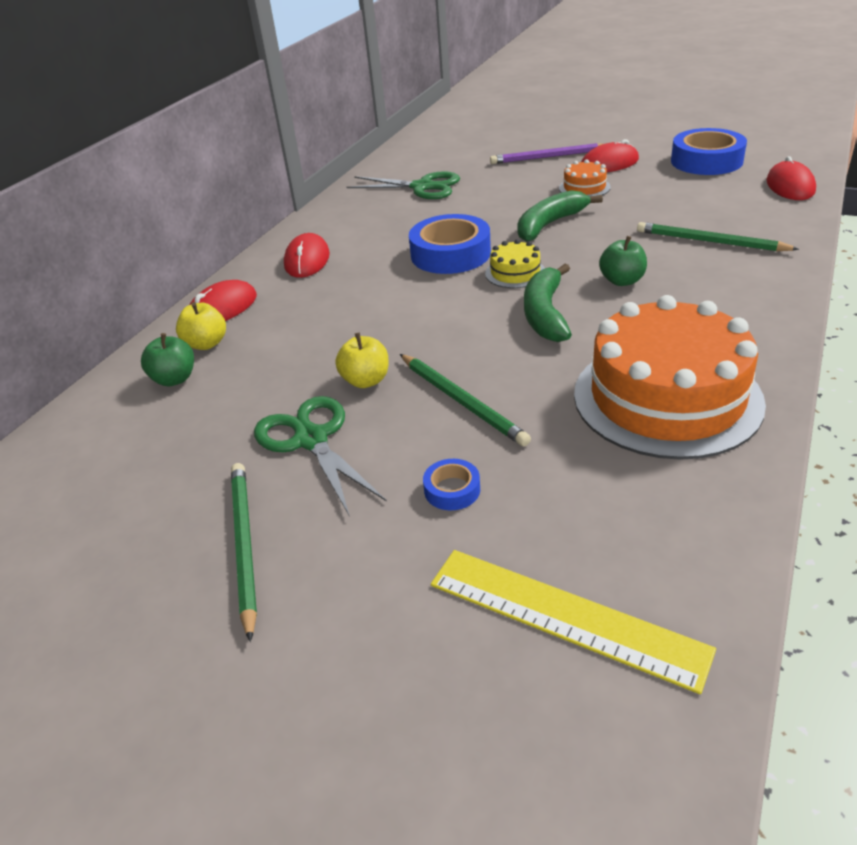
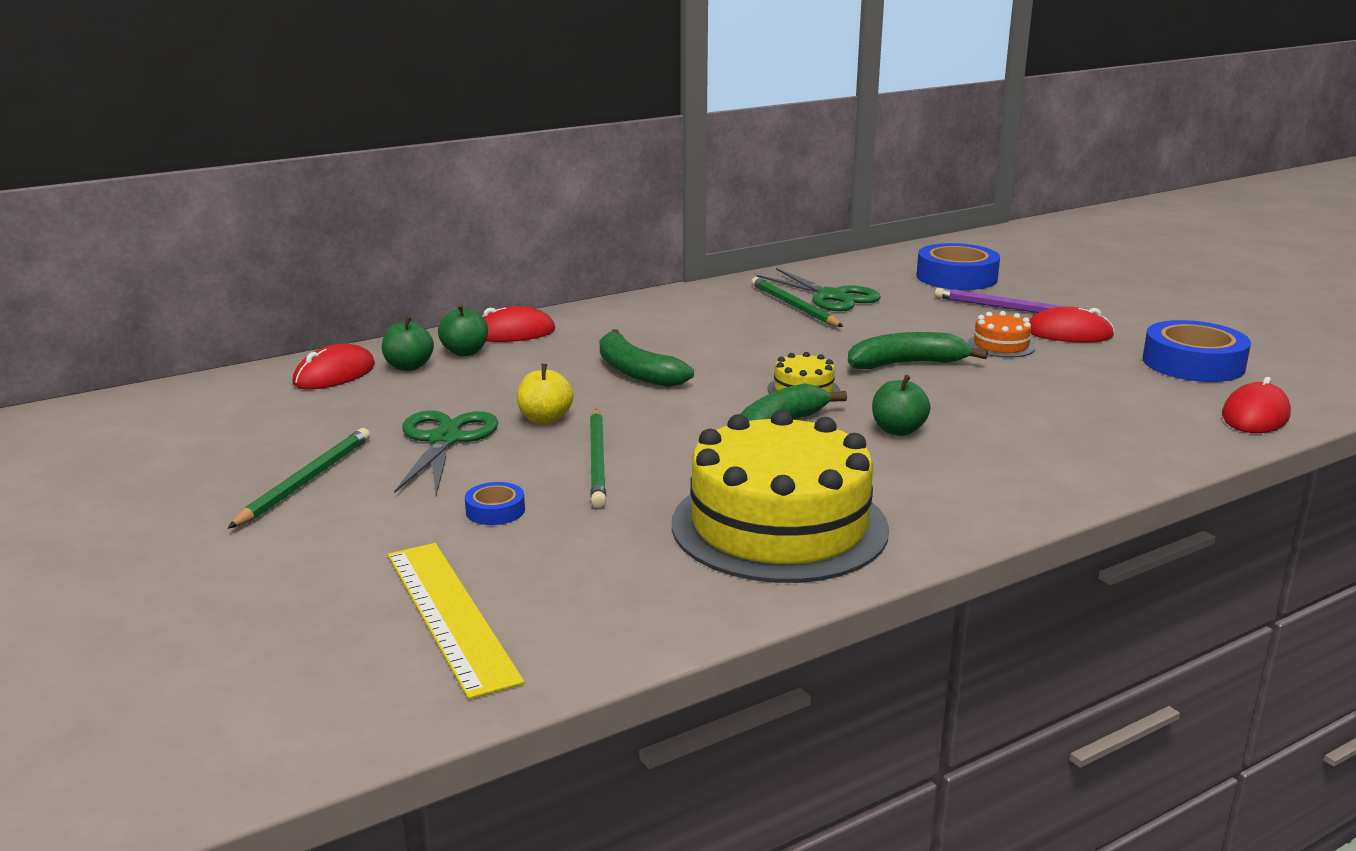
camera: 30 degrees right, 15 degrees down
yellow apple [176,302,226,350] -> green apple [438,304,488,356]
red mouse [284,233,330,278] -> red mouse moved to [292,344,375,389]
blue tape [409,214,491,274] -> blue tape moved to [916,243,1000,290]
orange cake [574,295,766,460] -> yellow cake [672,410,889,583]
green pencil [637,222,800,251] -> green pencil moved to [751,277,843,327]
none -> green banana [600,329,694,387]

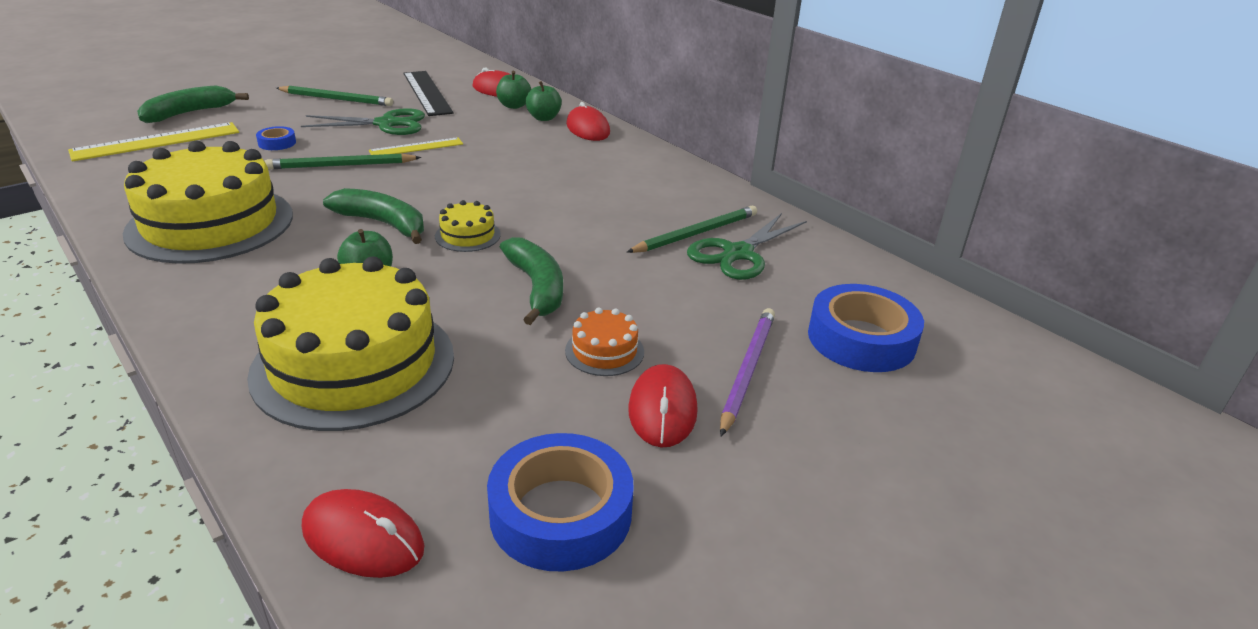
camera: 80 degrees right, 10 degrees up
yellow apple [517,364,573,424] -> yellow ruler [369,137,463,155]
green banana [600,329,694,387] -> green banana moved to [137,85,249,123]
none -> yellow cake [247,256,454,431]
none -> black ruler [404,71,454,116]

